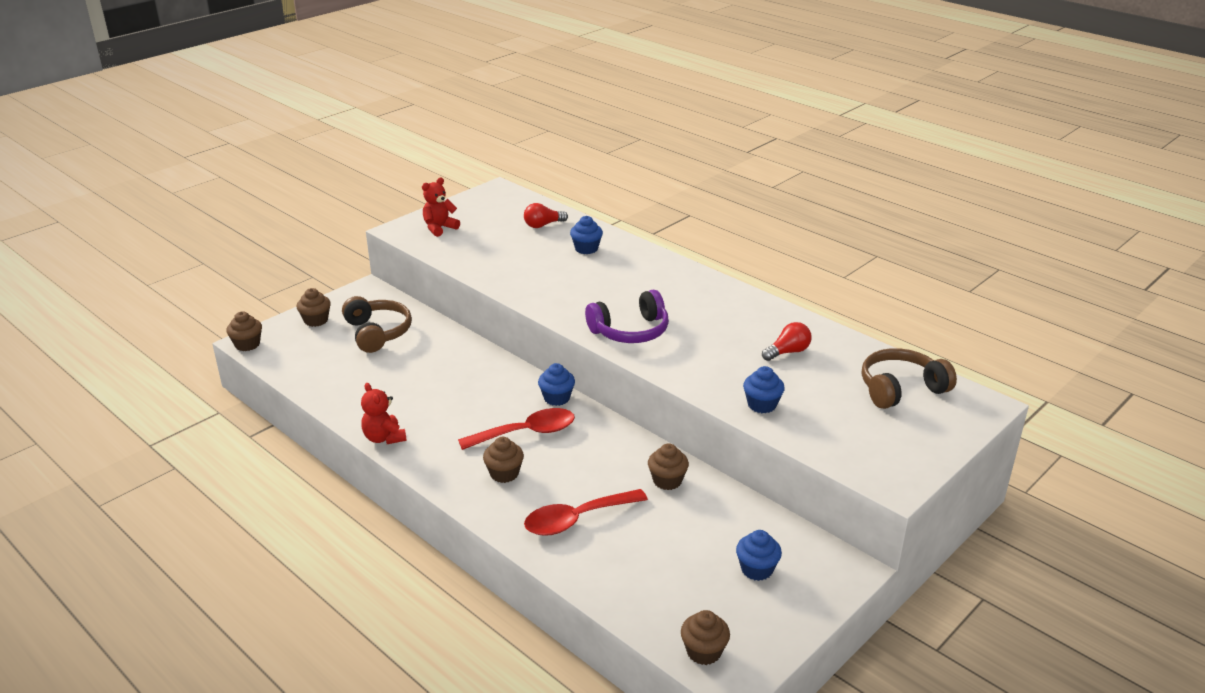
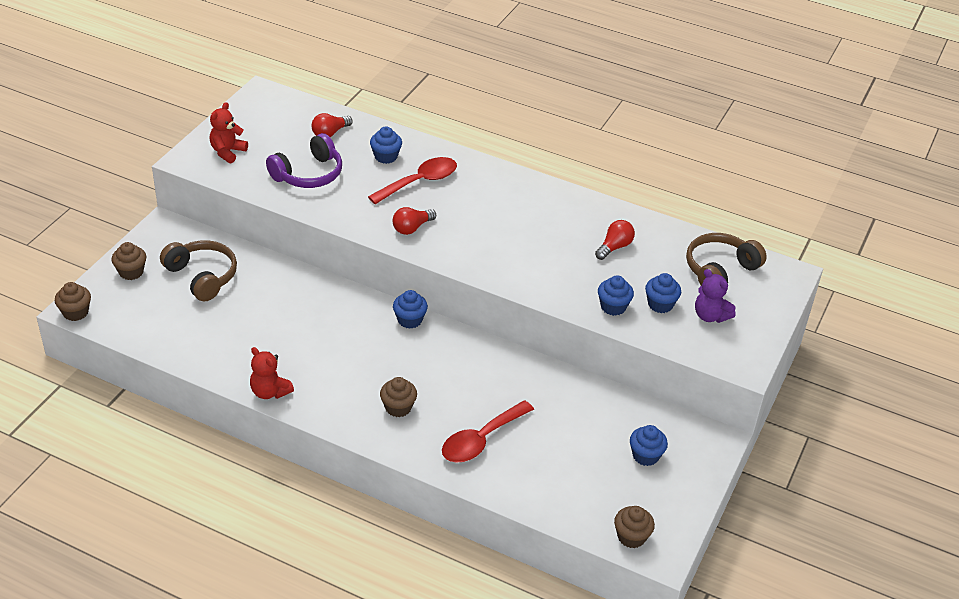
camera: 20 degrees left, 10 degrees up
red spoon [458,408,575,450] -> red spoon moved to [368,157,457,204]
purple headphones [585,290,669,343] -> purple headphones moved to [266,133,342,188]
brown cupcake [648,443,689,490] -> none
none -> red light bulb [393,207,436,235]
none -> blue cupcake [645,273,681,313]
none -> purple teddy bear [695,269,736,323]

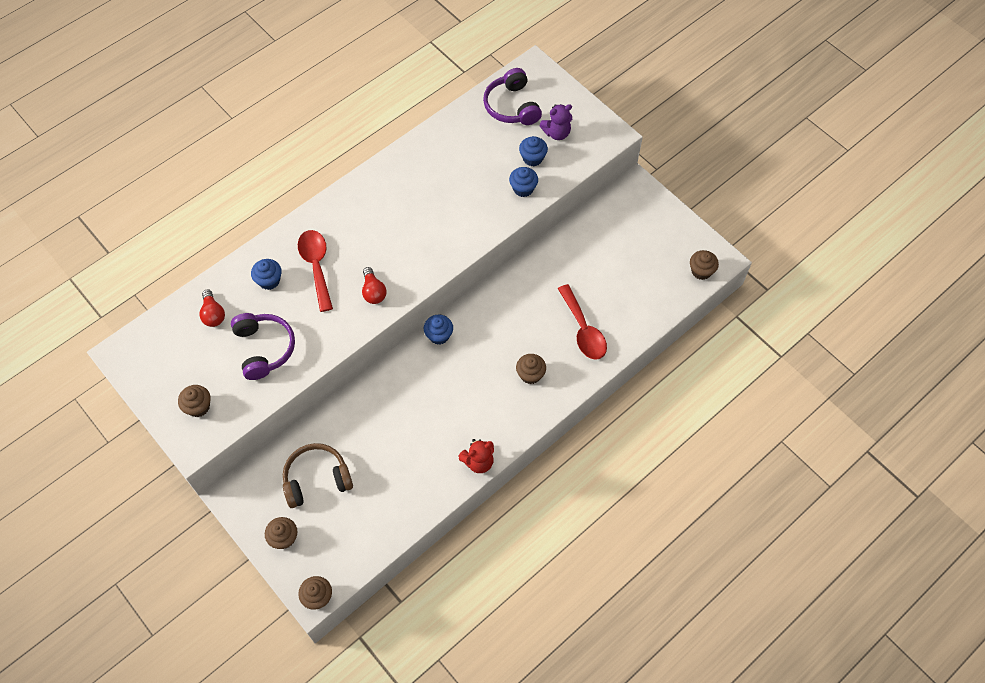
camera: 65 degrees left, 20 degrees up
red teddy bear [210,102,248,163] -> brown cupcake [178,385,211,417]
red light bulb [595,220,635,260] -> none
blue cupcake [630,425,668,466] -> none
brown headphones [686,233,767,286] -> purple headphones [483,68,542,125]

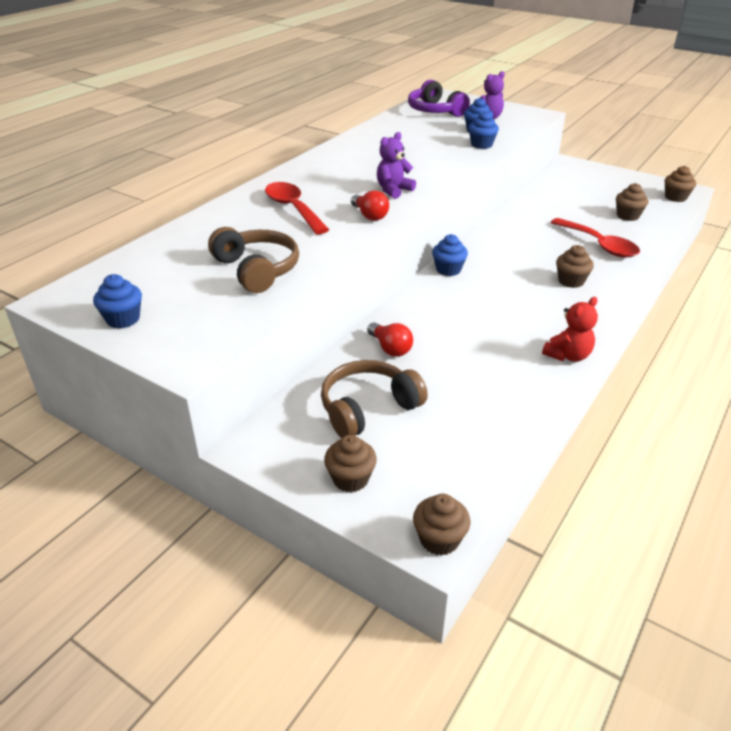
camera: 15 degrees left, 25 degrees down
brown cupcake [178,385,211,417] -> brown cupcake moved to [616,183,648,221]
red light bulb [199,289,225,327] -> red light bulb moved to [367,322,413,357]
purple headphones [231,313,295,380] -> brown headphones [208,227,299,293]
blue cupcake [251,259,282,290] -> blue cupcake moved to [93,274,142,329]
none -> purple teddy bear [377,132,416,199]

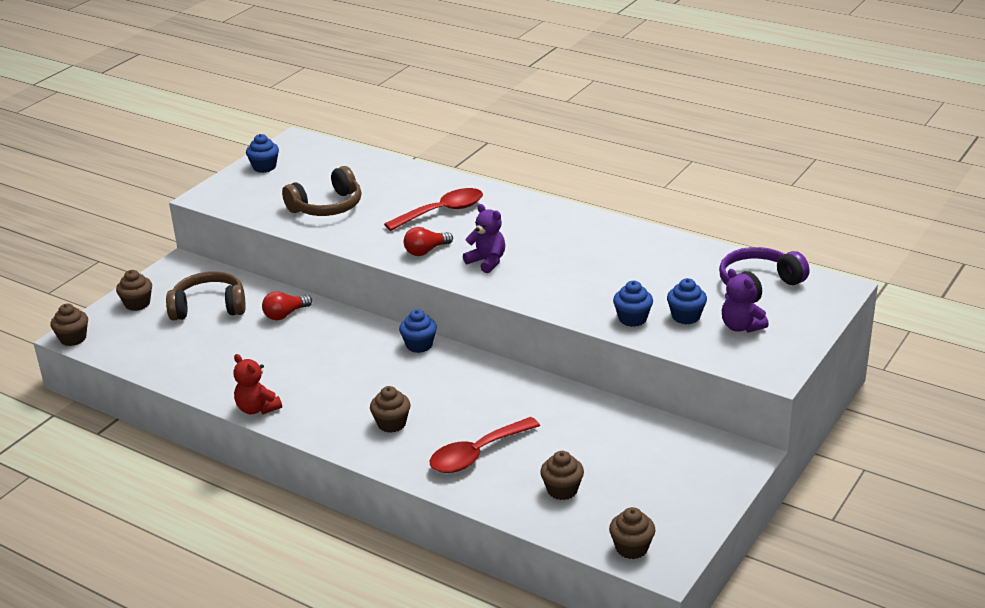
camera: 90 degrees right, 5 degrees down
brown headphones [321,360,428,438] -> brown headphones turned 60 degrees counterclockwise [166,271,246,320]

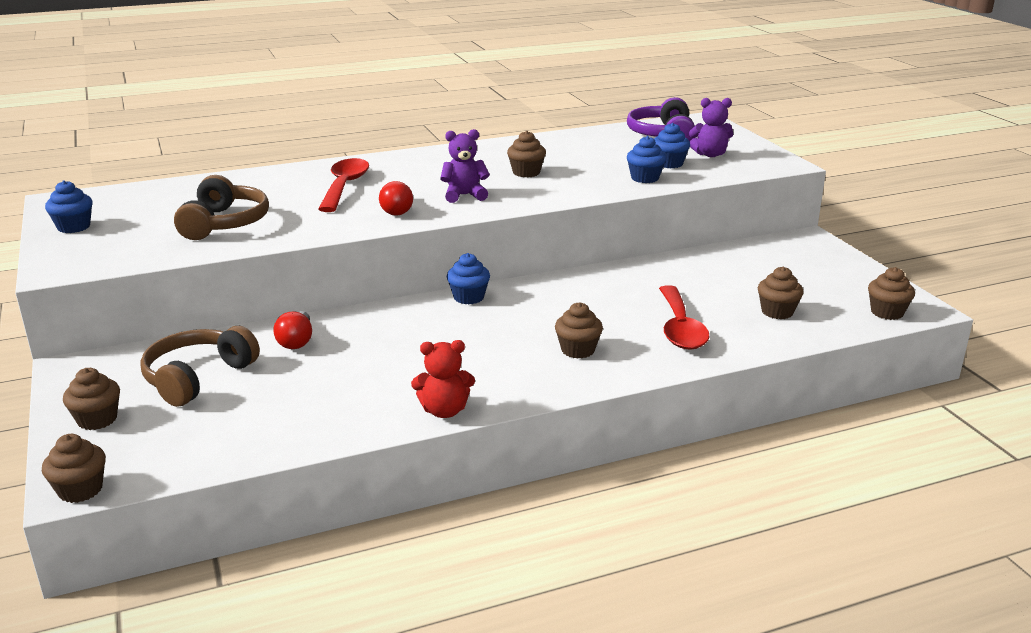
camera: 55 degrees left, 5 degrees down
none -> brown cupcake [507,131,546,177]

